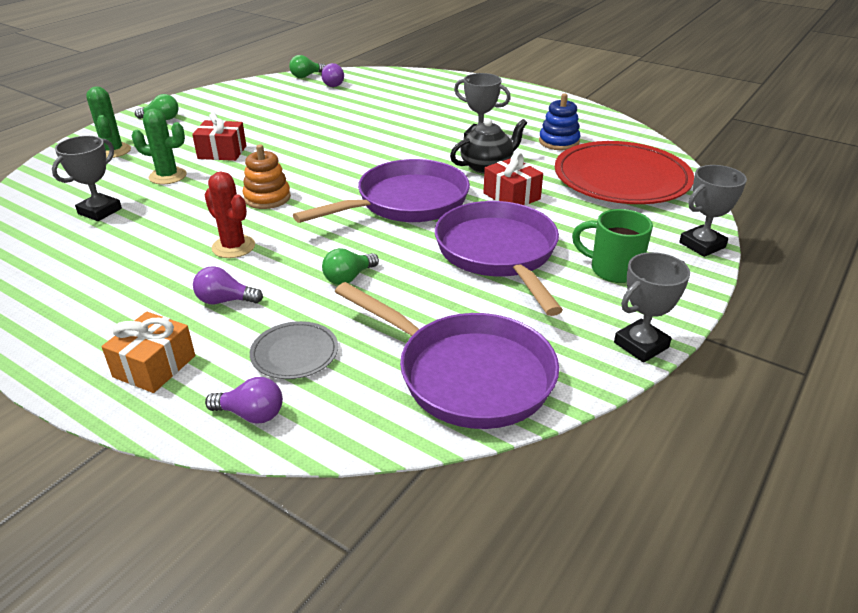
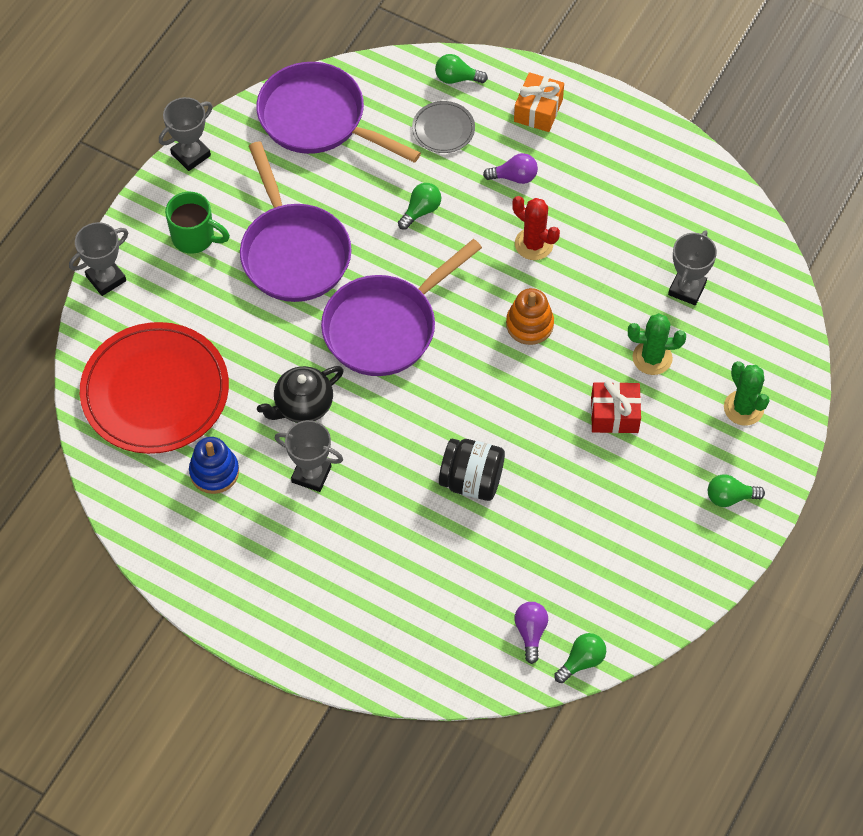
camera: 175 degrees right, 25 degrees up
purple light bulb [205,377,283,423] -> green light bulb [435,54,488,84]
red gift [483,153,543,206] -> none
none -> black jar [439,439,505,501]

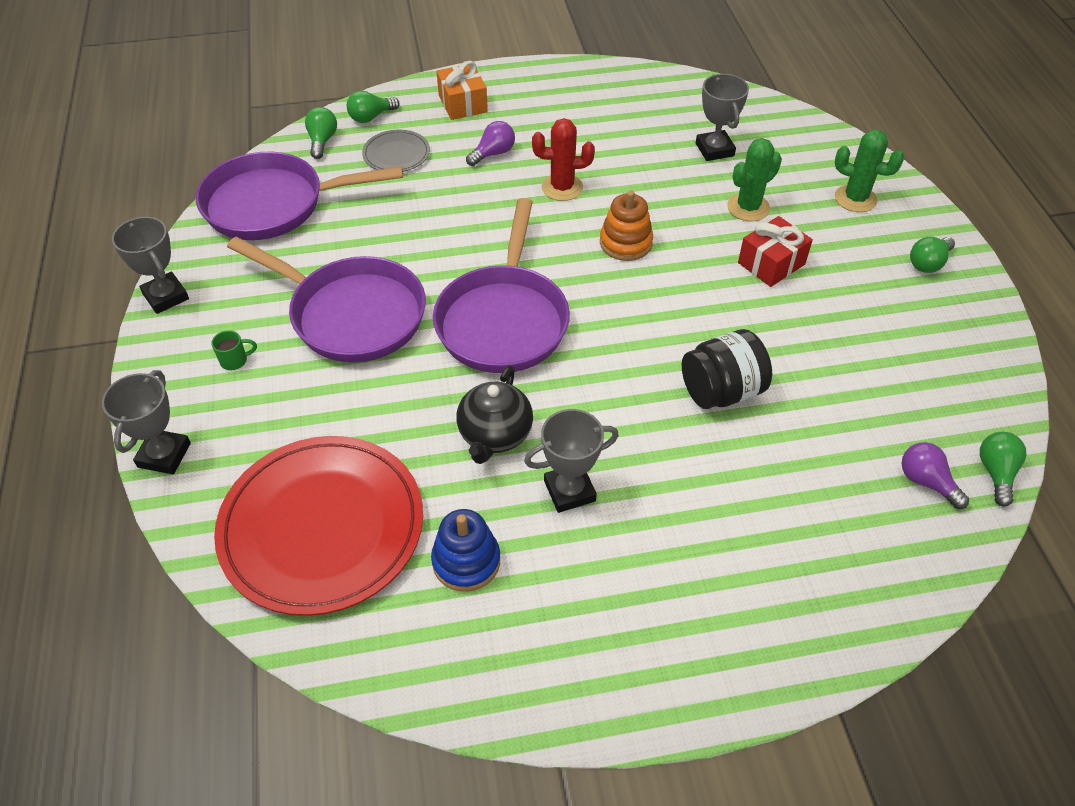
camera: 40 degrees left, 10 degrees down
grey trophy [159,97,213,171] -> grey trophy turned 45 degrees counterclockwise [112,217,189,314]
green mug [165,192,230,254] -> green mug [211,330,257,370], size x0.50
green light bulb [398,183,441,230] -> green light bulb moved to [305,107,337,159]

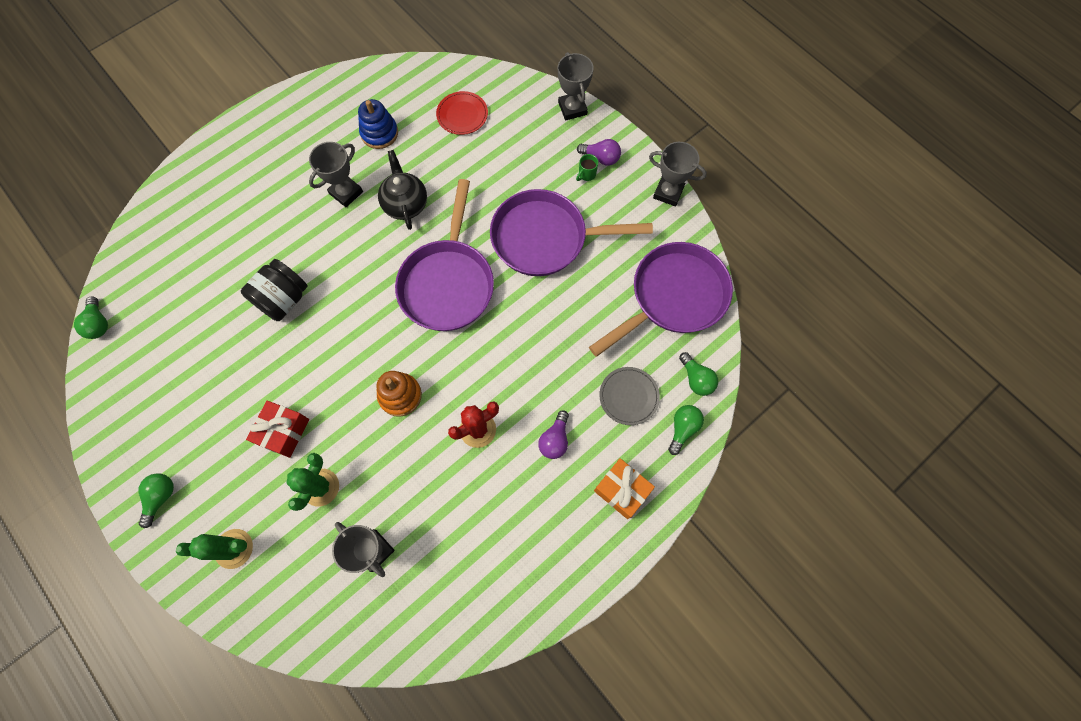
camera: 150 degrees right, 20 degrees up
red plate [214,436,423,616] -> red plate [436,91,488,135], size x0.45
purple pan [433,198,570,373] -> purple pan turned 150 degrees counterclockwise [395,179,494,331]
purple light bulb [902,442,969,509] -> purple light bulb moved to [577,139,621,166]

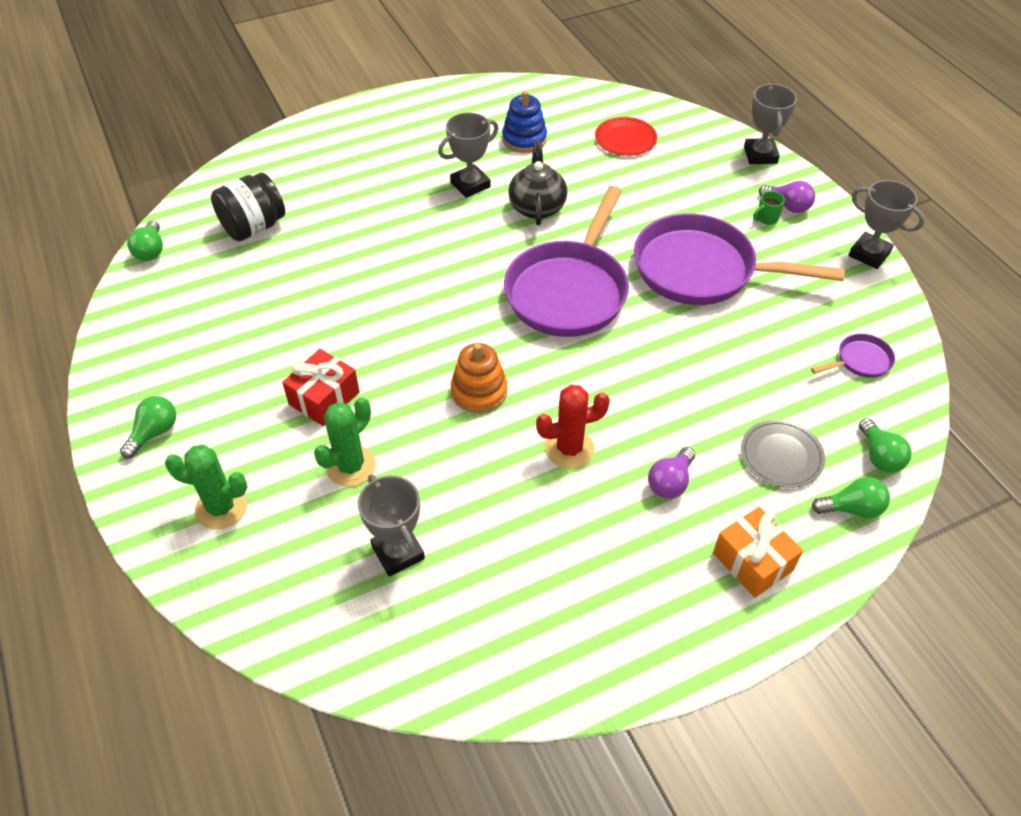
camera: 15 degrees right, 20 degrees down
black jar [241,259,308,321] -> black jar moved to [211,173,285,241]
purple pan [589,242,733,357] -> purple pan [811,334,895,378], size x0.42
green light bulb [668,405,704,455] -> green light bulb turned 45 degrees clockwise [812,477,890,518]

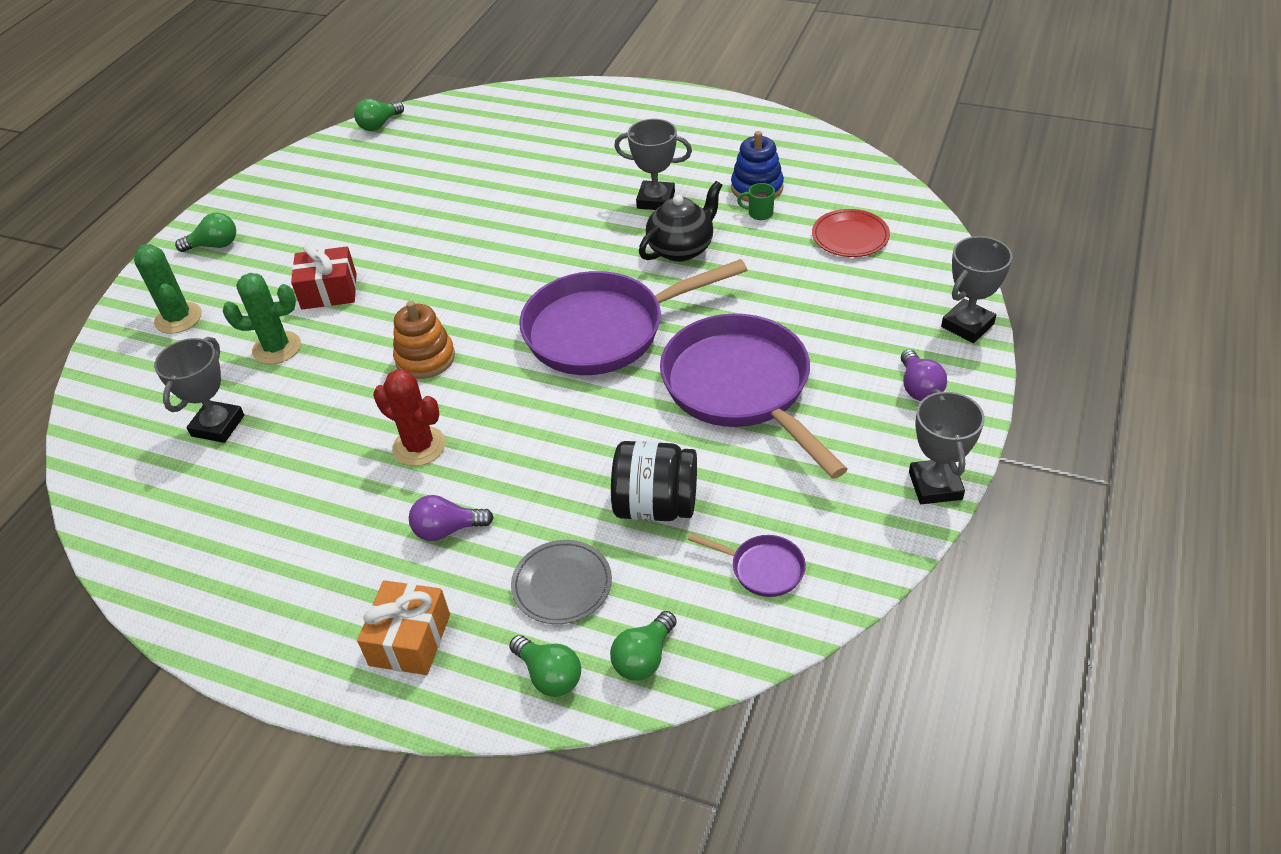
camera: 50 degrees right, 5 degrees down
black jar [211,173,285,241] -> black jar moved to [611,441,697,521]
green mug [753,191,785,225] -> green mug moved to [737,183,775,220]

